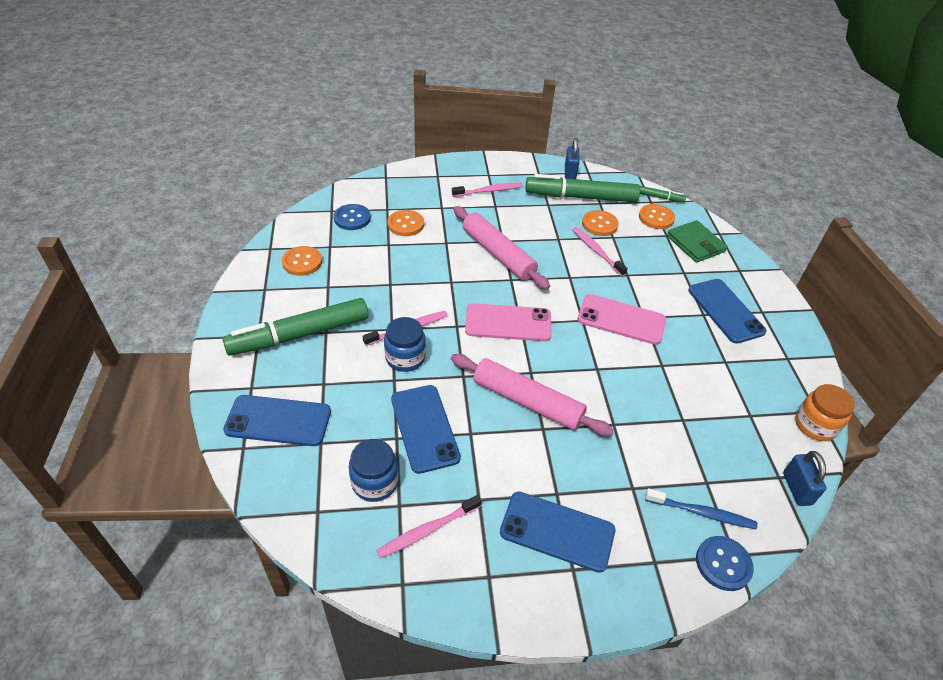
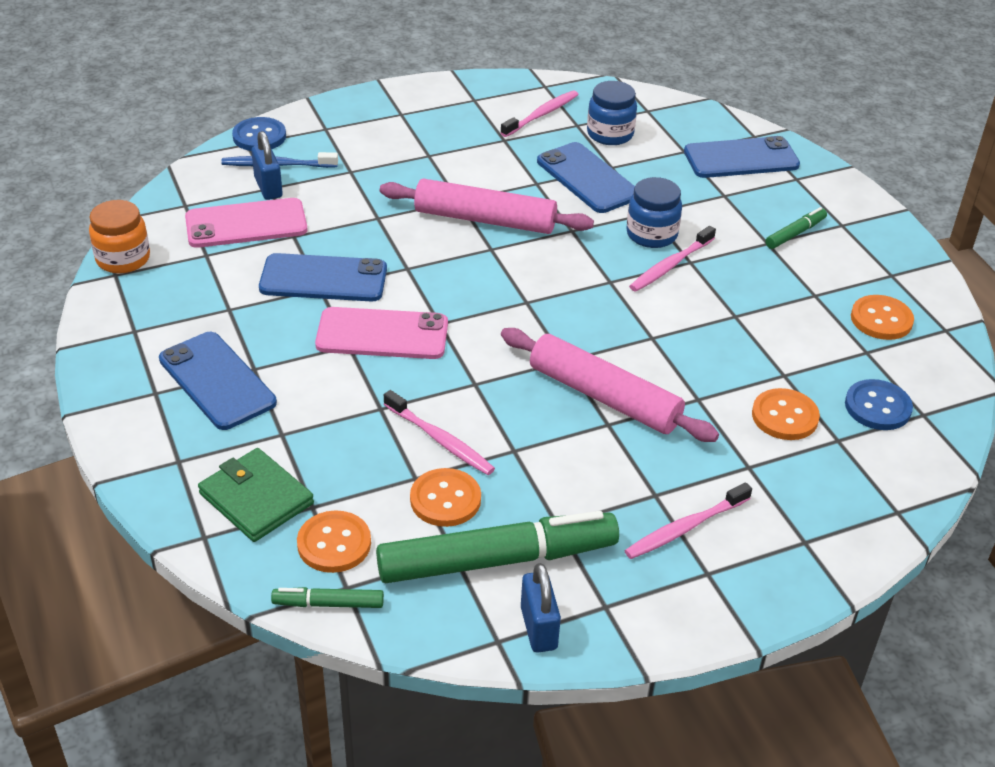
camera: 165 degrees right, 5 degrees down
green marker [223,298,369,356] -> green marker [765,207,827,249], size x0.44
pink phone [465,303,552,341] -> pink phone moved to [185,198,307,248]
blue phone [500,492,615,573] -> blue phone moved to [259,253,387,302]
blue padlock [783,451,826,506] -> blue padlock moved to [251,131,283,200]

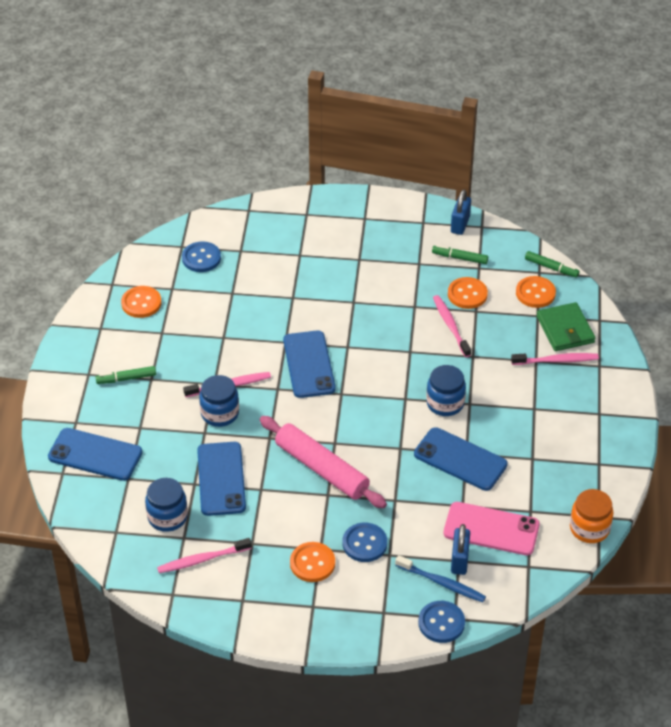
camera: 150 degrees left, 5 degrees up
blue phone [159,332,277,430] -> blue phone moved to [283,330,336,398]
pink phone [315,307,448,359] -> blue jar [426,365,466,416]
green marker [376,511,619,583] -> green marker [432,245,488,264], size x0.44
pink rolling pin [501,328,719,442] -> none
pink toothbrush [624,483,752,559] -> pink toothbrush moved to [511,353,599,365]
orange button [752,388,820,440] -> orange button moved to [290,542,335,582]
none -> blue button [343,523,387,562]

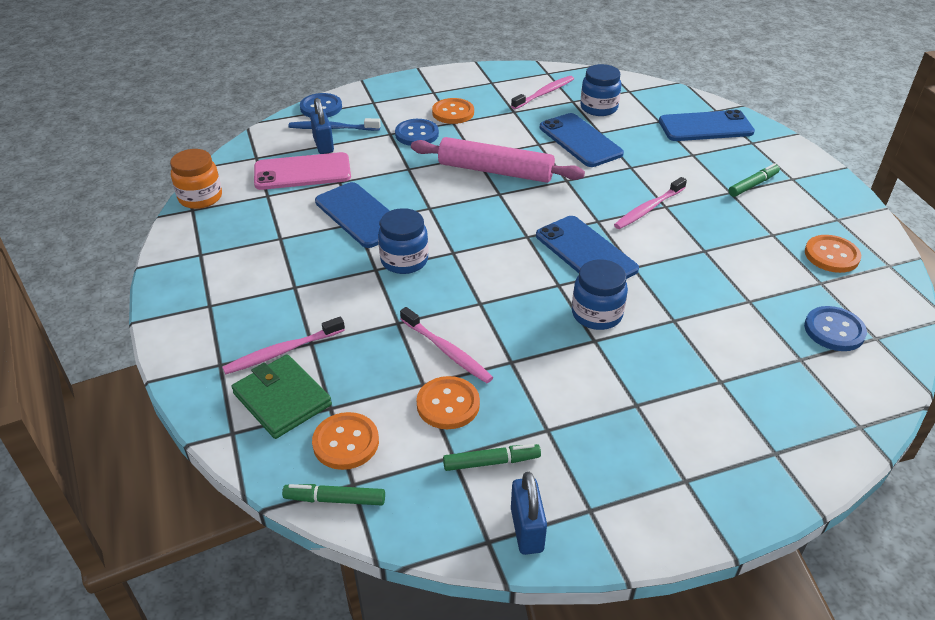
camera: 155 degrees right, 5 degrees down
blue jar [199,375,239,427] -> blue jar moved to [572,259,628,330]
blue phone [414,427,508,491] -> blue phone turned 45 degrees clockwise [315,182,390,248]

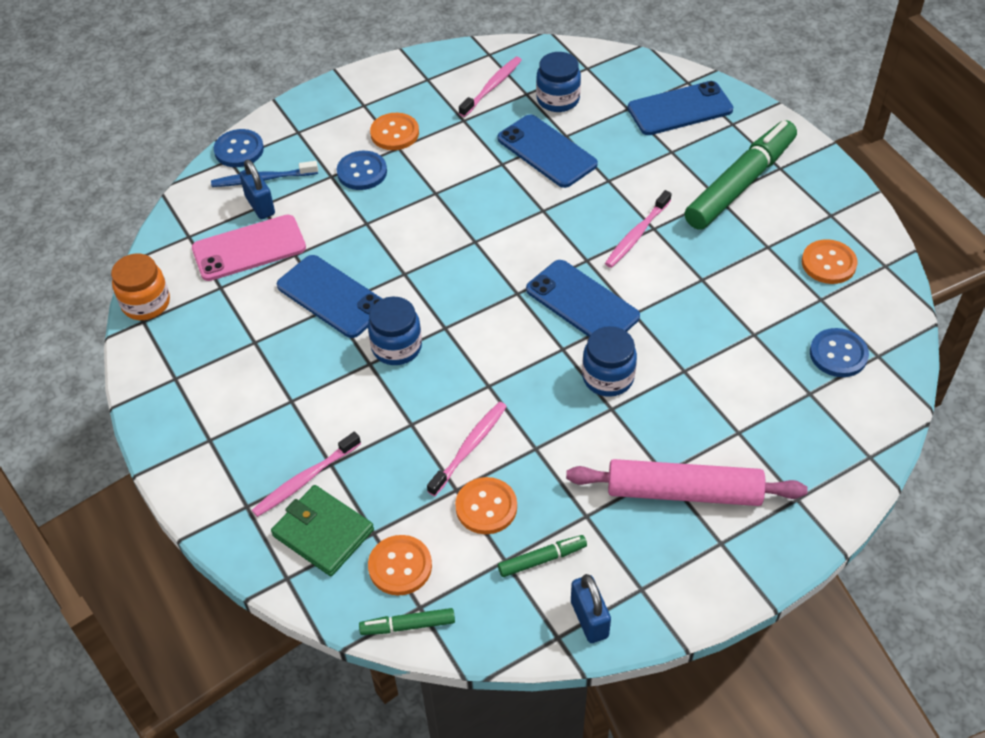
camera: 10 degrees left, 10 degrees up
pink toothbrush [400,307,493,383] -> pink toothbrush turned 90 degrees counterclockwise [427,402,507,496]
pink rolling pin [411,137,585,183] -> pink rolling pin moved to [566,459,808,506]
green marker [729,163,780,197] -> green marker [684,120,797,230], size x2.25

